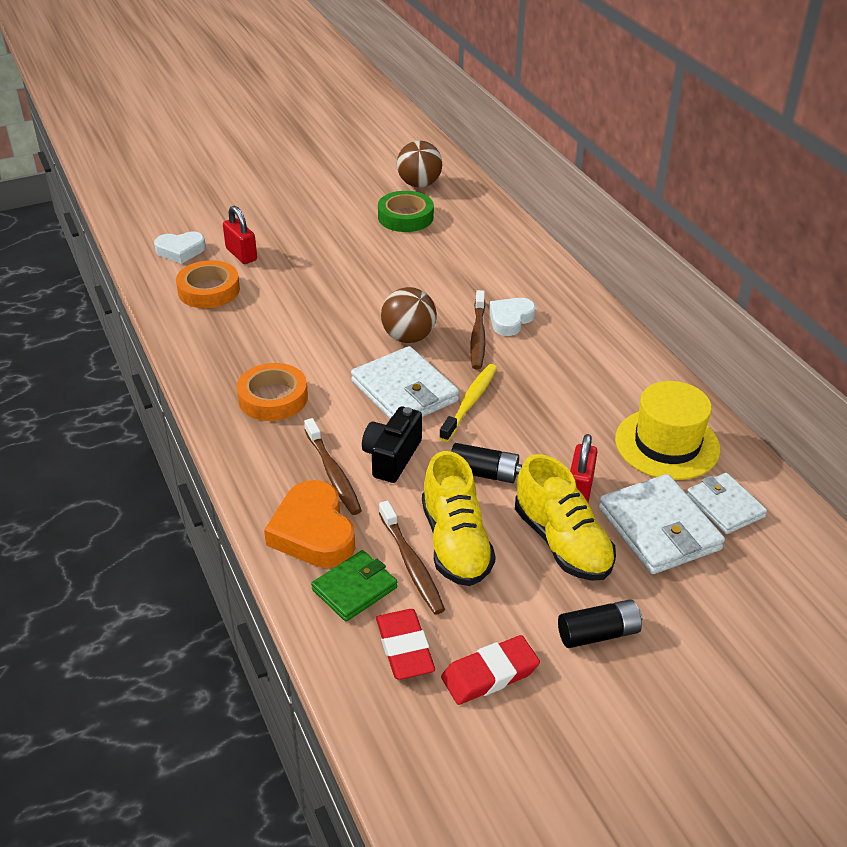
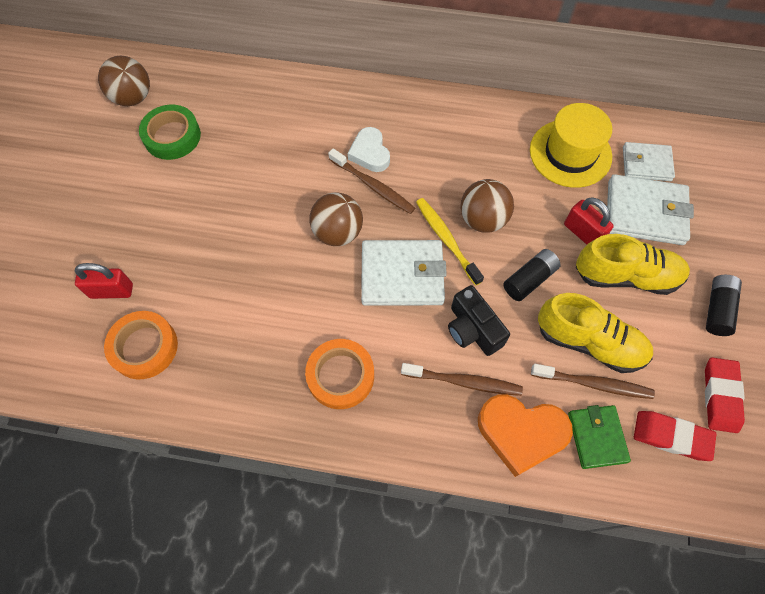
camera: 55 degrees left, 25 degrees up
white heart [154,232,206,264] -> none
none -> brown ball [460,179,514,233]

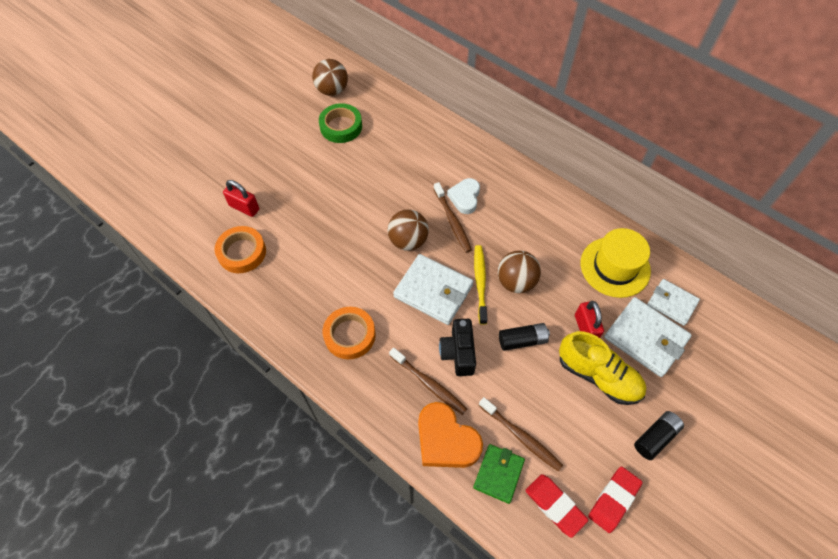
camera: 30 degrees right, 5 degrees down
yellow shoe [538,293,653,373] -> none

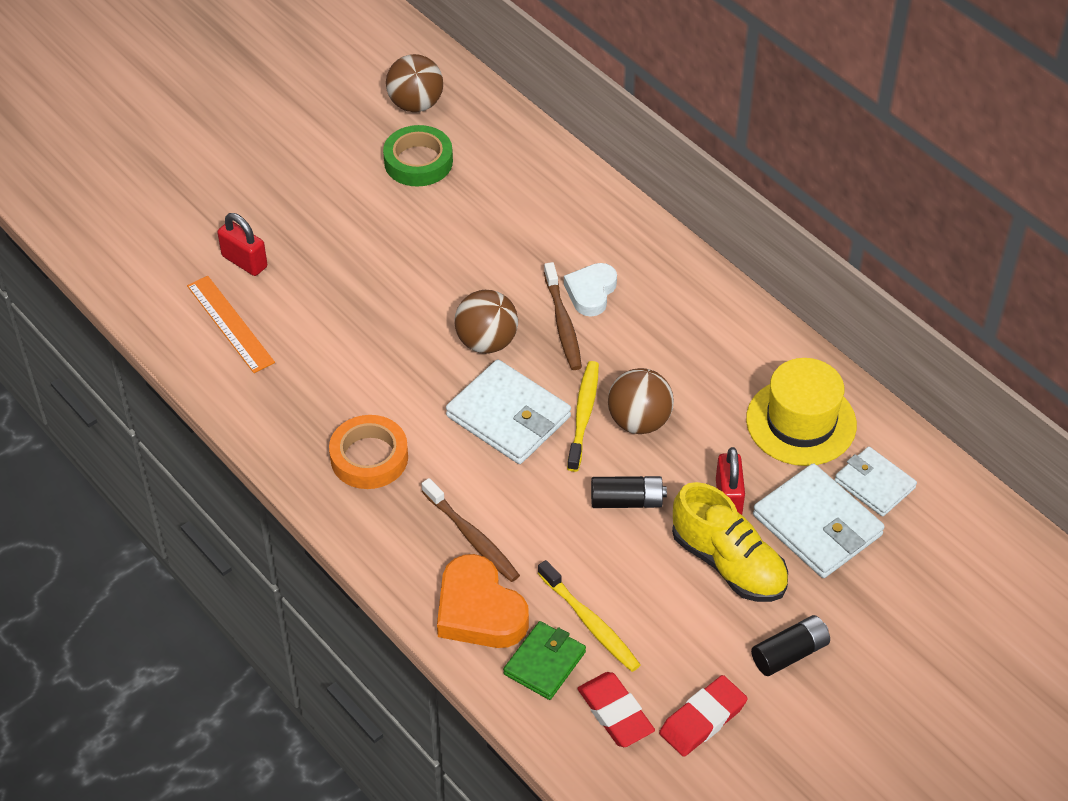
camera: 10 degrees right, 10 degrees down
orange tape [215,226,266,273] -> orange ruler [187,276,275,373]
black camera [439,319,476,376] -> none
brown toothbrush [479,397,563,471] -> yellow toothbrush [538,560,641,672]

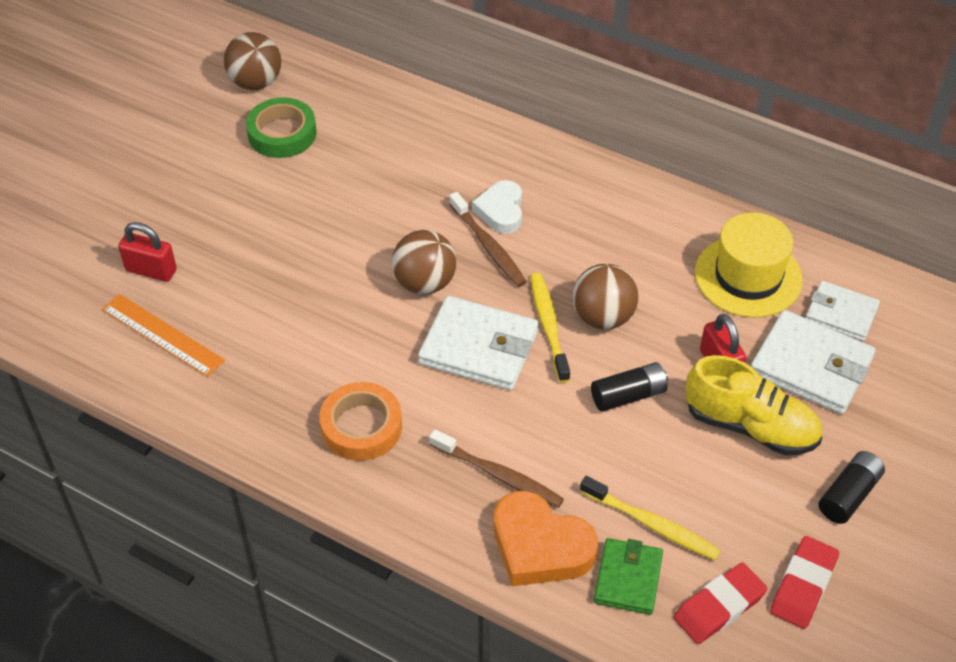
camera: 20 degrees left, 0 degrees up
red eraser [577,672,655,747] -> red eraser turned 75 degrees counterclockwise [673,562,768,644]

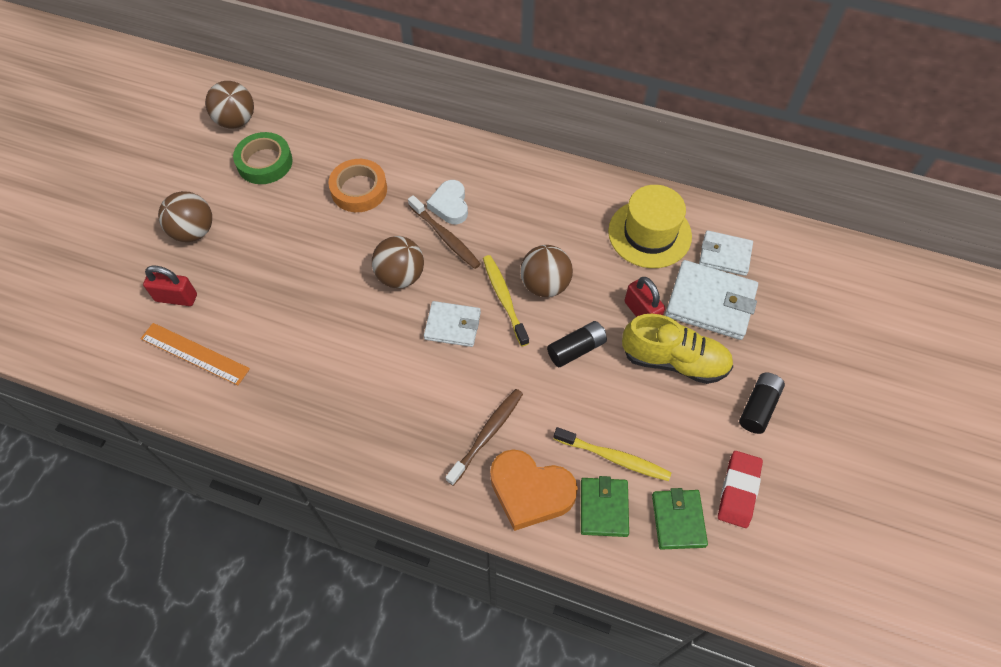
camera: 10 degrees left, 10 degrees up
orange tape [320,382,402,461] -> orange tape moved to [328,159,387,212]
white wallet [418,296,538,390] -> white wallet [424,301,481,347], size x0.63
brown toothbrush [429,429,564,508] -> brown toothbrush turned 75 degrees counterclockwise [446,389,523,486]
red eraser [673,562,768,644] -> green wallet [652,488,708,550]
none -> brown ball [158,191,212,242]

